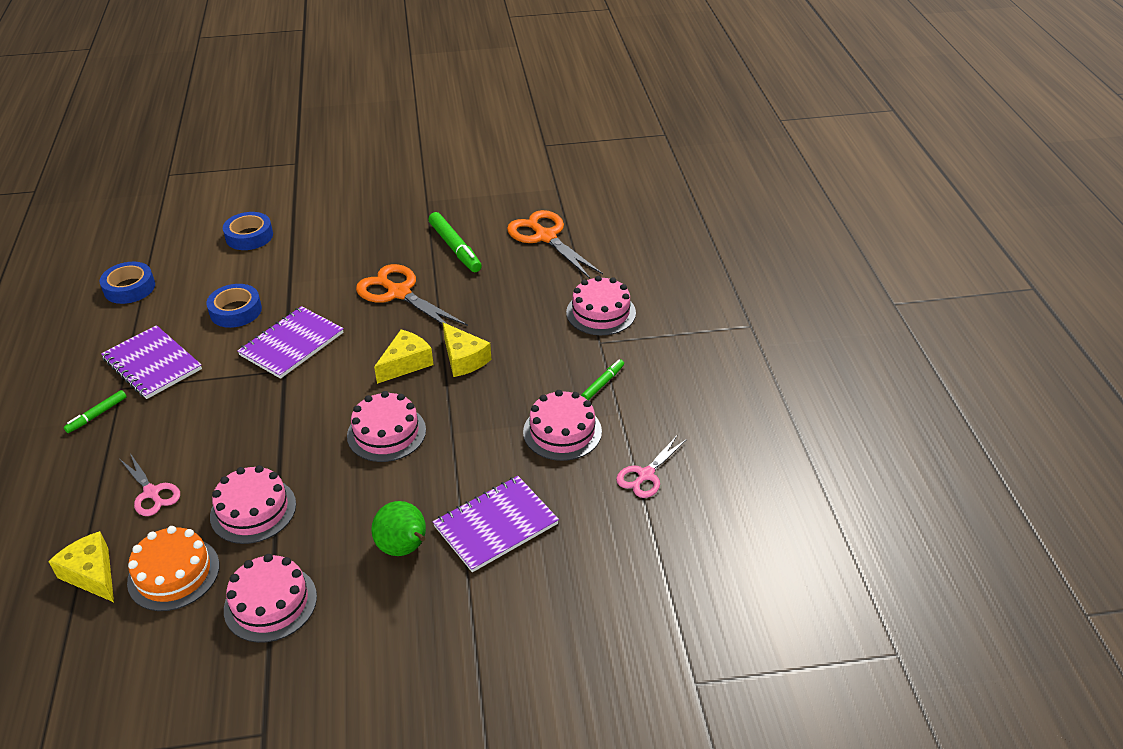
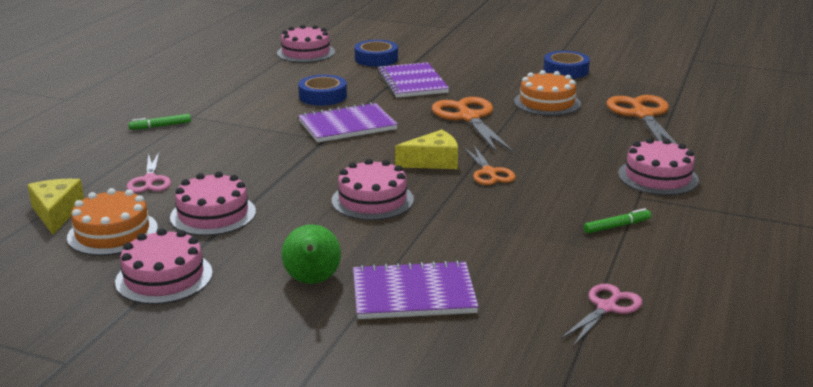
camera: 30 degrees right, 15 degrees down
blue tape [99,262,155,304] -> blue tape moved to [543,51,590,79]
purple notebook [101,325,202,399] -> purple notebook moved to [378,62,449,98]
green marker [428,212,482,272] -> orange cake [514,70,581,116]
yellow cheese [443,322,492,377] -> orange scissors [464,146,516,185]
pink cake [523,390,602,461] -> pink cake moved to [277,25,335,63]
pink scissors [616,436,687,498] -> pink scissors turned 150 degrees clockwise [560,284,642,346]

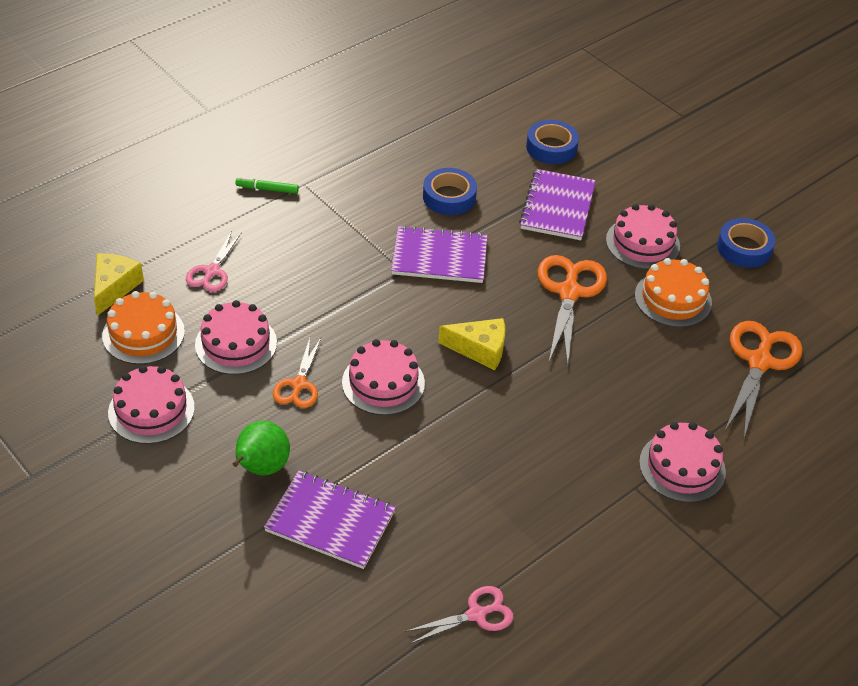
camera: 25 degrees right, 20 degrees up
pink cake [277,25,335,63] -> pink cake moved to [606,204,680,269]
orange scissors [464,146,516,185] -> orange scissors moved to [273,338,321,408]
green marker [584,208,651,233] -> none

